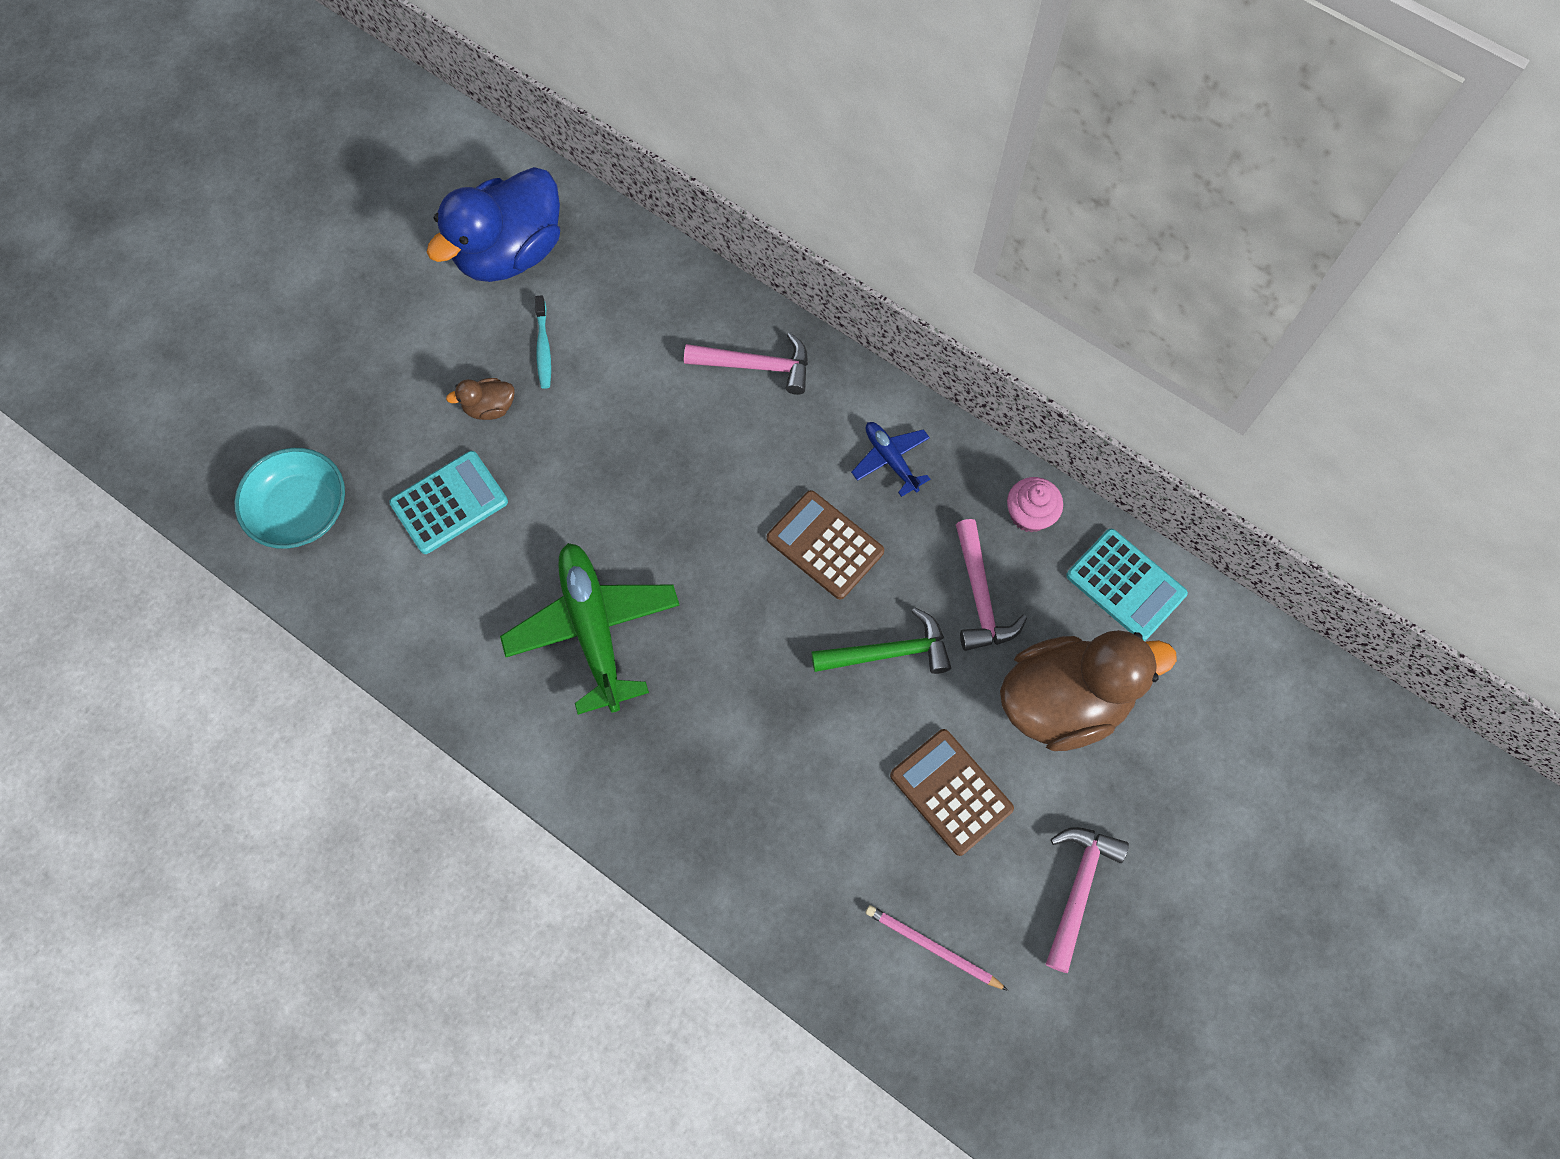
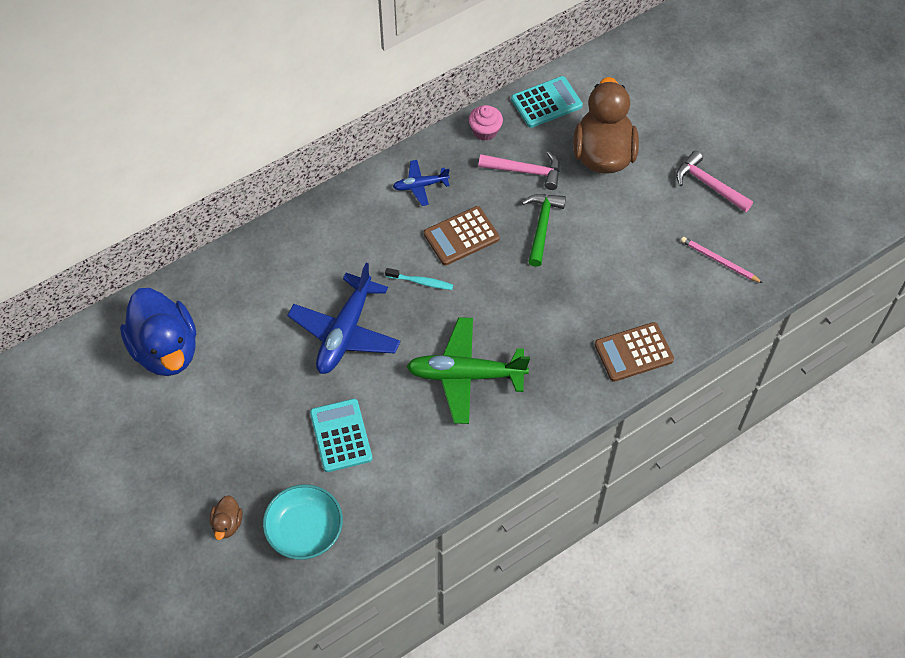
camera: 70 degrees left, 10 degrees down
brown duck [446,378,515,420] -> brown duck moved to [210,495,242,540]
turquoise toothbrush [535,295,551,389] -> turquoise toothbrush moved to [385,268,453,290]
pink hammer [684,333,808,395] -> none
pink pencil [866,905,1008,991] -> pink pencil turned 75 degrees clockwise [681,237,763,283]
brown calculator [890,729,1014,856] -> brown calculator moved to [595,322,674,382]
none -> blue plane [287,263,401,374]

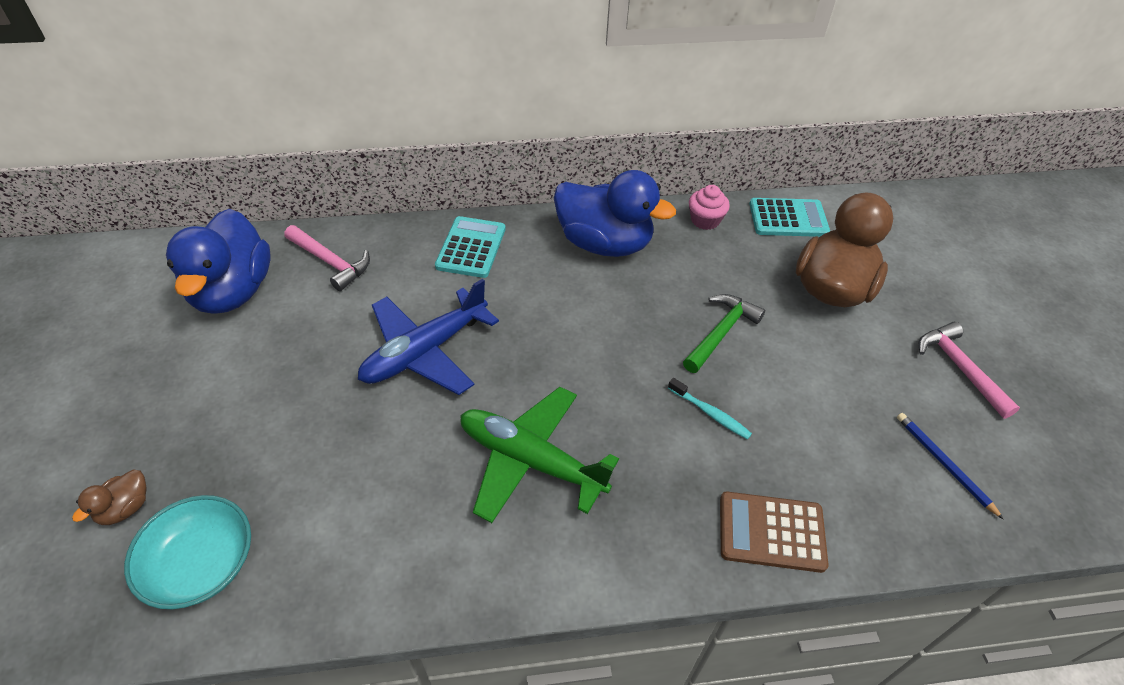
camera: 25 degrees right, 10 degrees down
turquoise calculator [310,399,372,472] -> turquoise calculator moved to [435,216,506,278]
turquoise toothbrush [385,268,453,290] -> turquoise toothbrush moved to [668,378,752,440]
blue plane [393,160,450,206] -> blue duck [554,170,676,257]
brown calculator [424,206,500,265] -> none
pink hammer [478,152,560,190] -> pink hammer moved to [284,225,370,291]
pink pencil [681,237,763,283] -> blue pencil [897,413,1004,520]

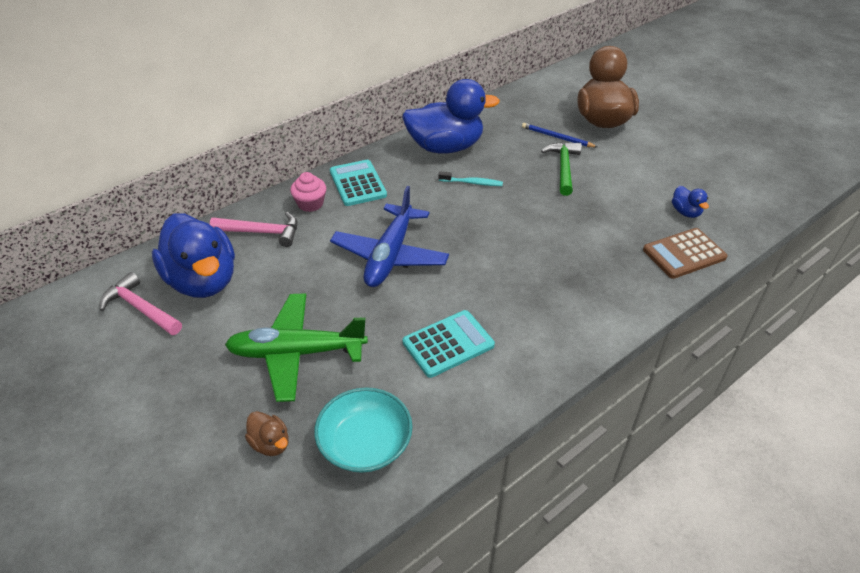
camera: 30 degrees left, 5 degrees down
brown duck [72,470,147,525] -> brown duck turned 45 degrees counterclockwise [245,411,288,456]
green plane [460,387,619,523] -> green plane moved to [225,293,368,402]
turquoise toothbrush [668,378,752,440] -> turquoise toothbrush moved to [438,172,503,186]
pink cupcake [689,185,730,230] -> pink cupcake moved to [290,172,326,212]
turquoise calculator [749,198,830,237] -> turquoise calculator moved to [403,310,495,378]
blue pencil [897,413,1004,520] -> blue pencil moved to [522,123,597,147]
pink hammer [919,322,1020,419] -> pink hammer moved to [100,272,182,335]
none -> blue duck [672,186,709,218]

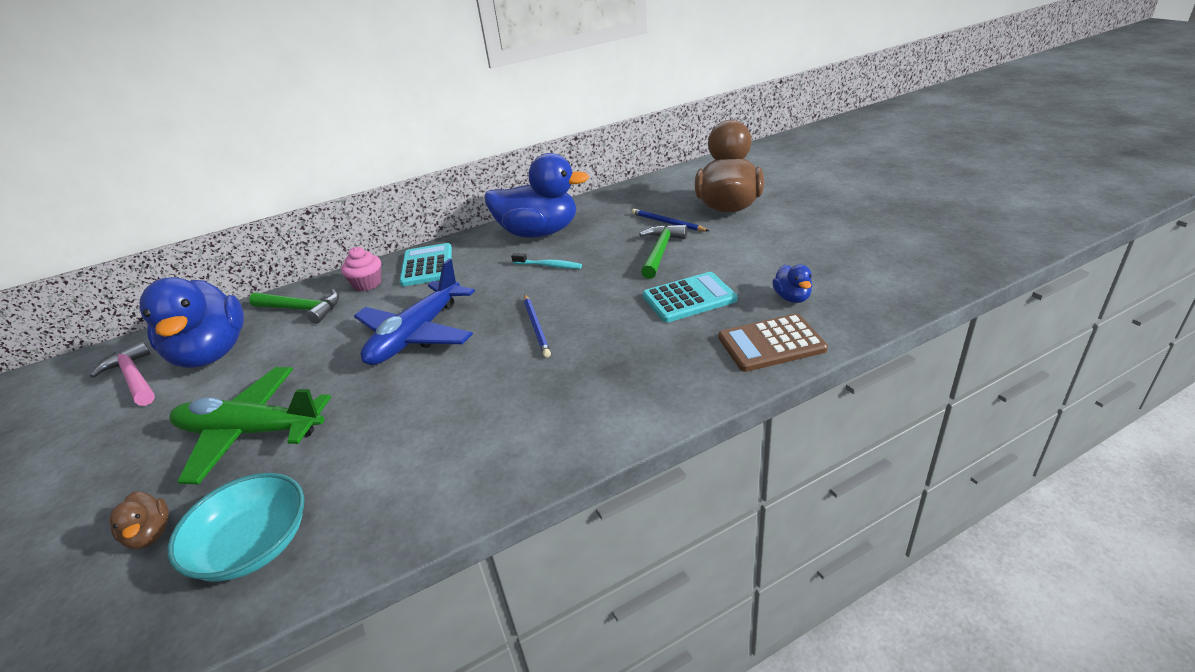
camera: 15 degrees right, 10 degrees down
pink hammer [210,212,297,247] -> green hammer [249,289,339,324]
turquoise calculator [403,310,495,378] -> turquoise calculator moved to [643,272,737,323]
none -> blue pencil [524,295,551,357]

